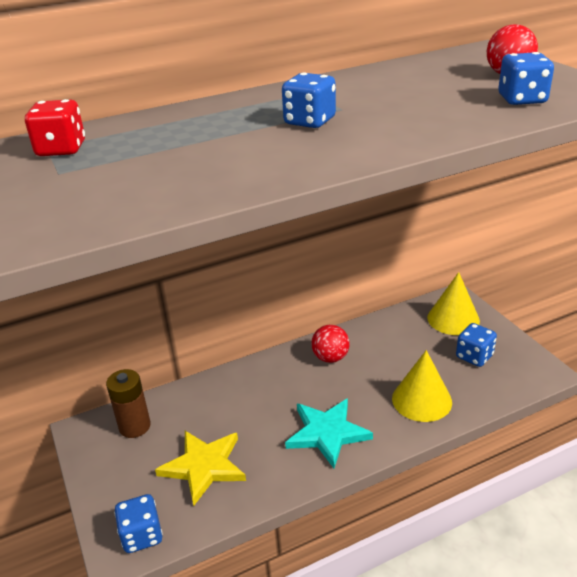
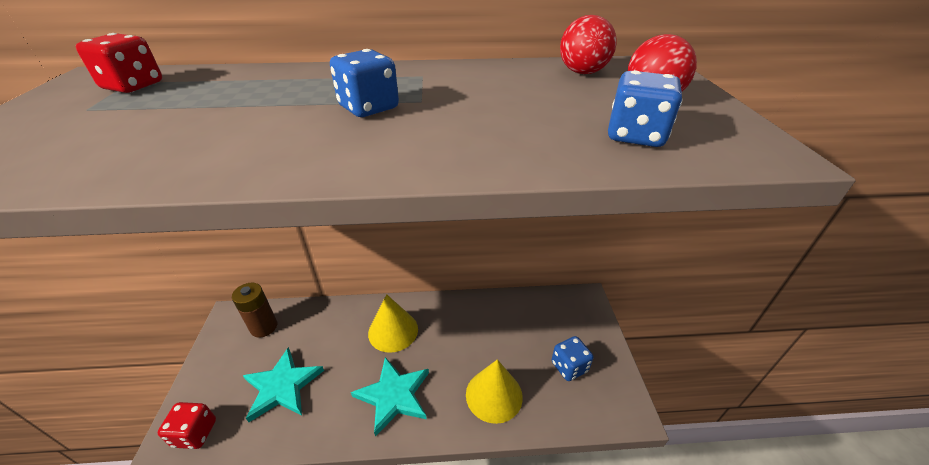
camera: 20 degrees right, 5 degrees up
blue dice [114,494,163,553] -> red dice [157,402,216,449]
yellow star [155,431,246,506] -> turquoise star [243,347,324,422]
red ball [311,325,350,363] -> red ball moved to [560,15,616,74]
yellow cone [427,272,480,335] -> yellow cone moved to [368,294,418,353]

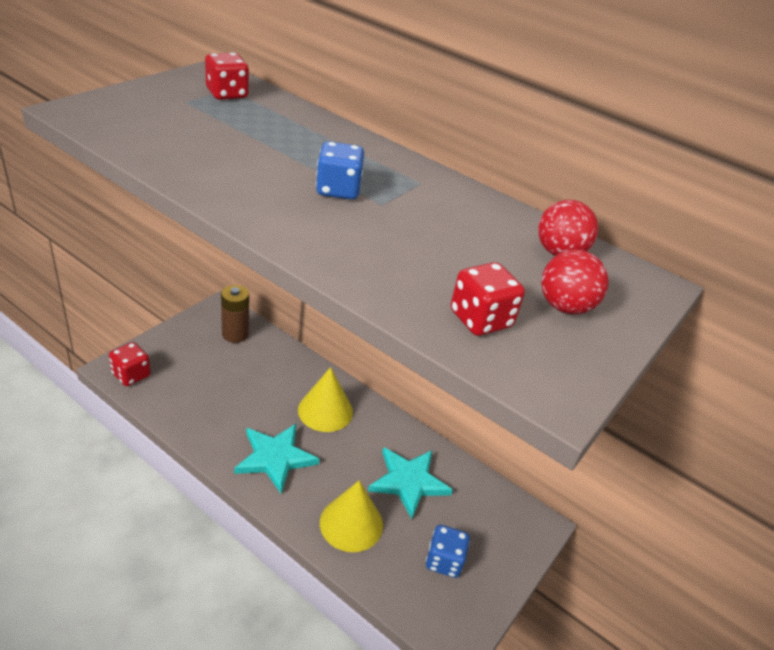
camera: 35 degrees right, 0 degrees up
turquoise star [243,347,324,422] -> turquoise star moved to [368,447,453,519]
blue dice [608,70,682,147] -> red dice [451,262,525,336]

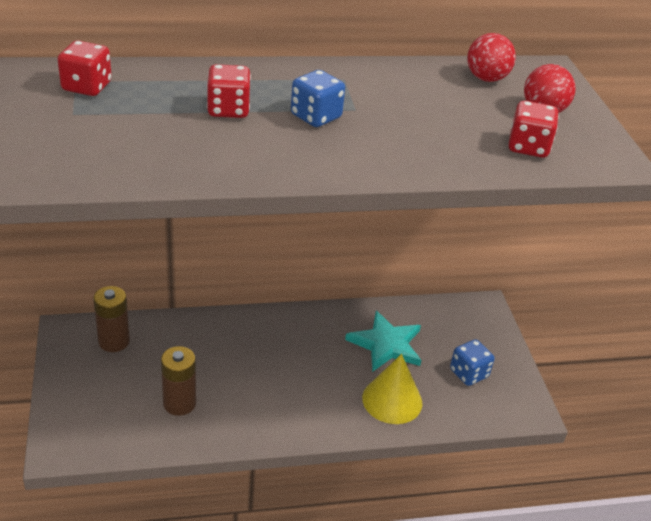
camera: 45 degrees left, 0 degrees up
red dice [109,342,151,386] -> red dice moved to [207,64,251,118]
turquoise star [234,424,319,493] -> none
yellow cone [298,367,353,432] -> none
none -> brown battery [161,346,196,416]

